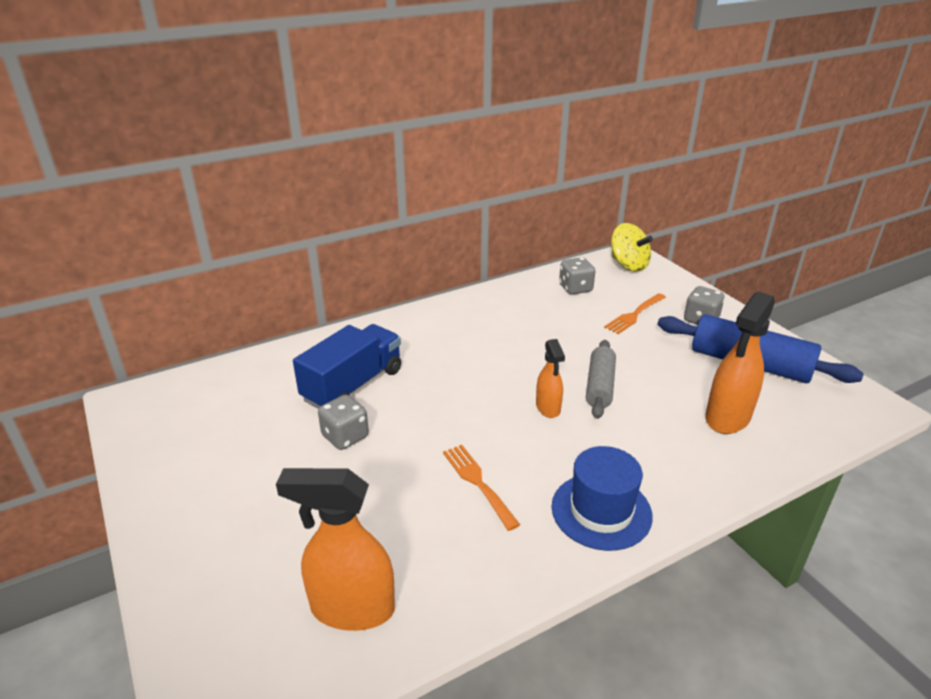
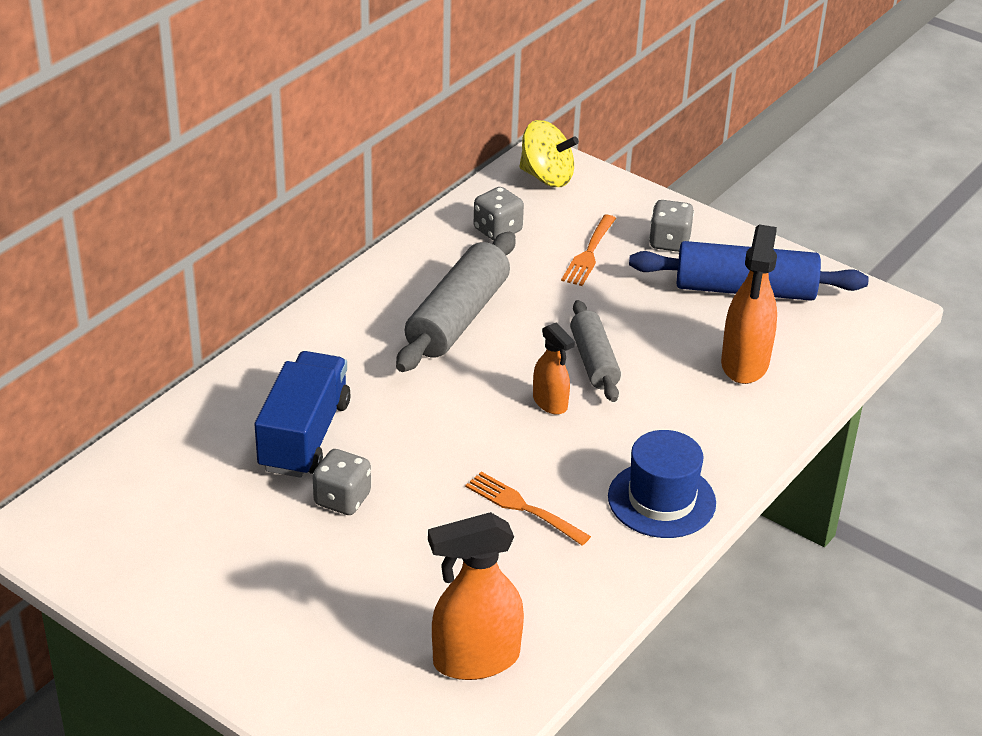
camera: 25 degrees left, 5 degrees up
none -> grey rolling pin [396,232,515,372]

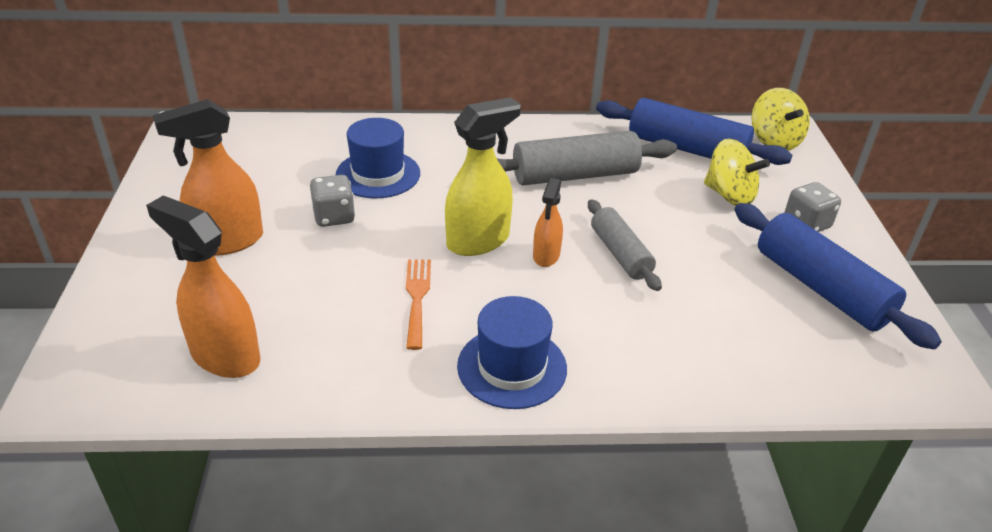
camera: 50 degrees right, 0 degrees up
blue truck [254,351,351,478] -> blue hat [336,118,420,198]
grey dice [474,187,524,241] -> blue rolling pin [596,98,792,165]
orange fork [561,215,616,286] -> yellow spinning top [704,139,770,206]
grey rolling pin [570,300,621,402] -> grey rolling pin turned 60 degrees counterclockwise [588,199,662,291]
orange spray bottle [721,224,777,384] -> orange spray bottle moved to [153,99,263,256]
none -> yellow spray bottle [445,97,521,256]

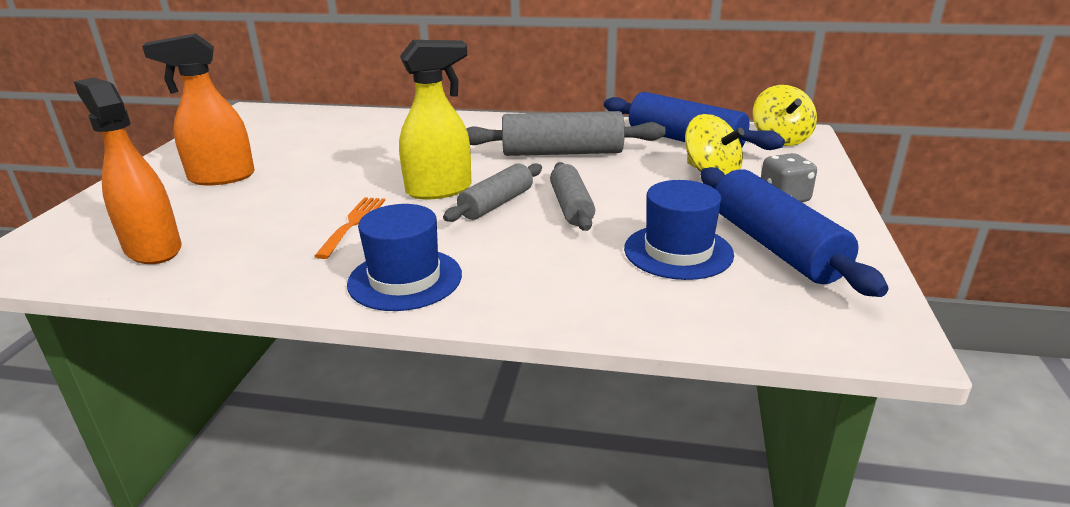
camera: 15 degrees right, 10 degrees down
grey dice [310,175,355,227] -> none
blue hat [336,118,420,198] -> blue hat moved to [624,180,734,280]
orange spray bottle [533,178,563,267] -> grey rolling pin [443,163,542,222]

